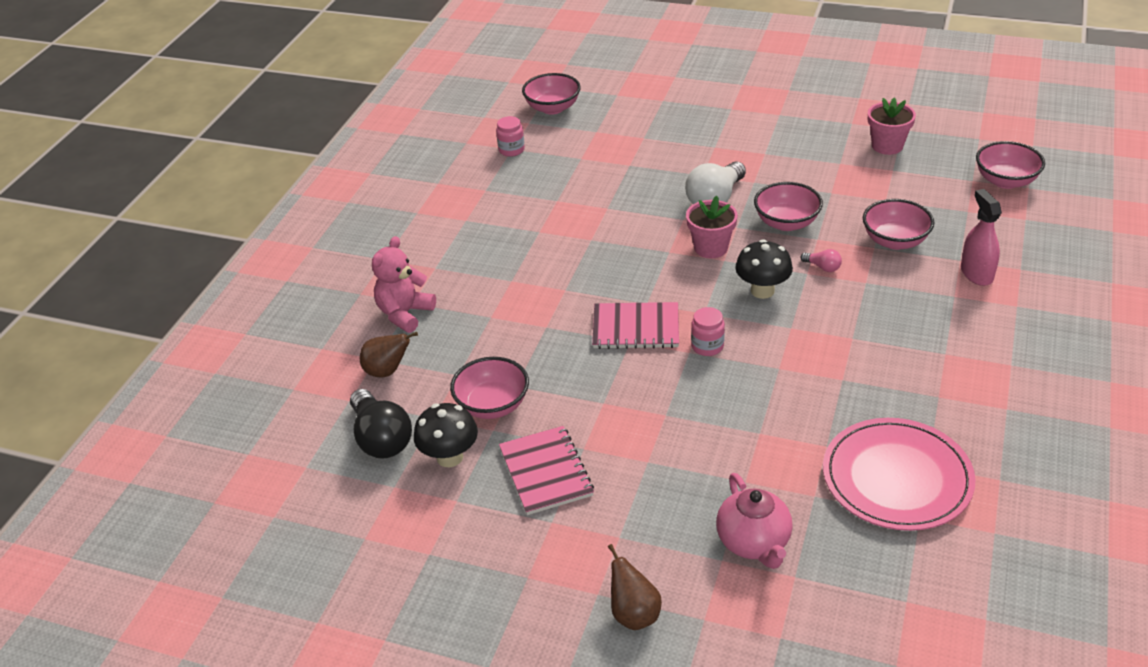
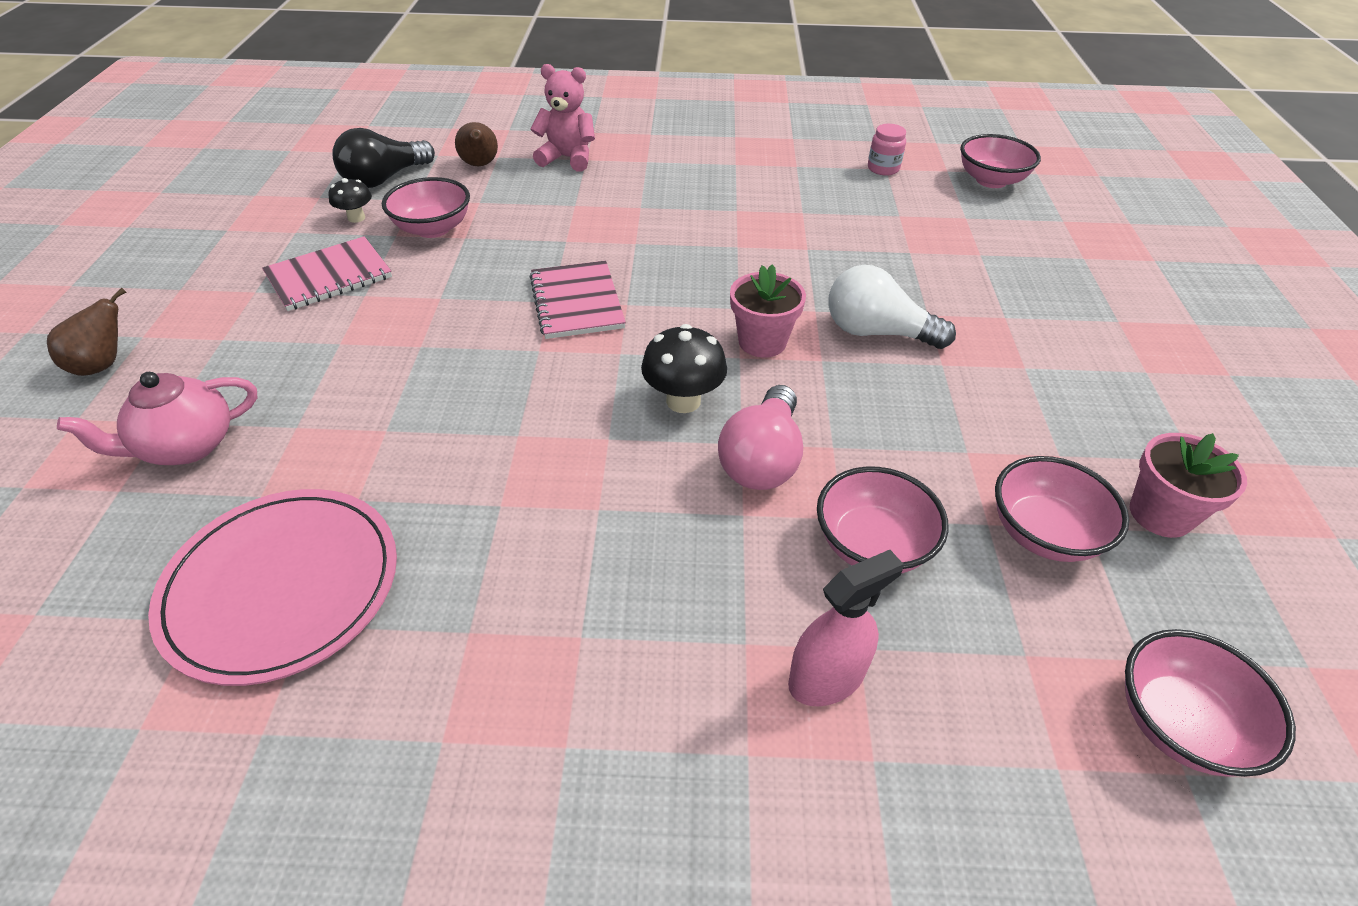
camera: 70 degrees right, 5 degrees up
black mushroom [414,403,478,467] -> black mushroom [329,178,372,223], size x0.63
pink jar [691,307,725,356] -> none
pink bowl [754,182,823,231] -> pink bowl moved to [995,456,1129,562]
pink light bulb [800,249,842,272] -> pink light bulb [718,385,803,490], size x2.17

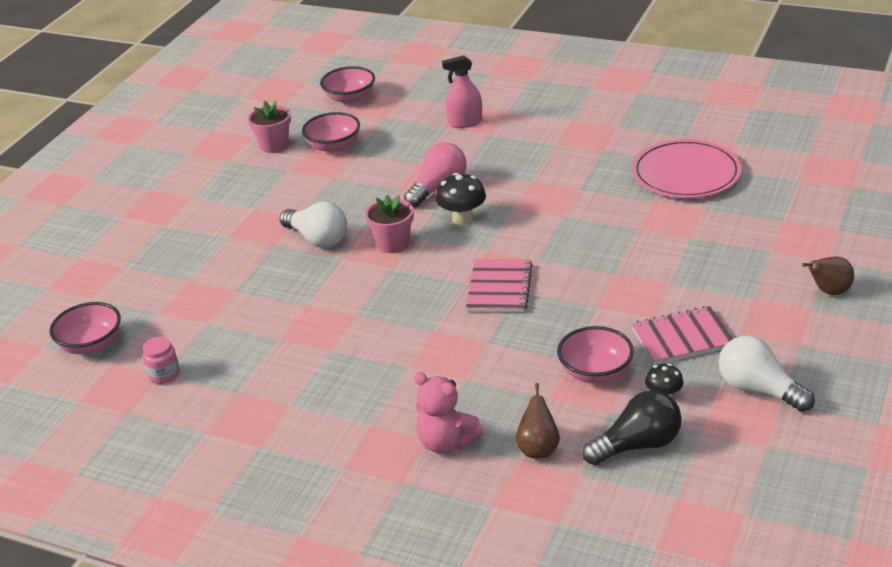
camera: 155 degrees left, 10 degrees down
pink teapot [57,372,257,465] -> none
pink bowl [817,466,949,573] -> none
none -> white light bulb [719,336,815,412]

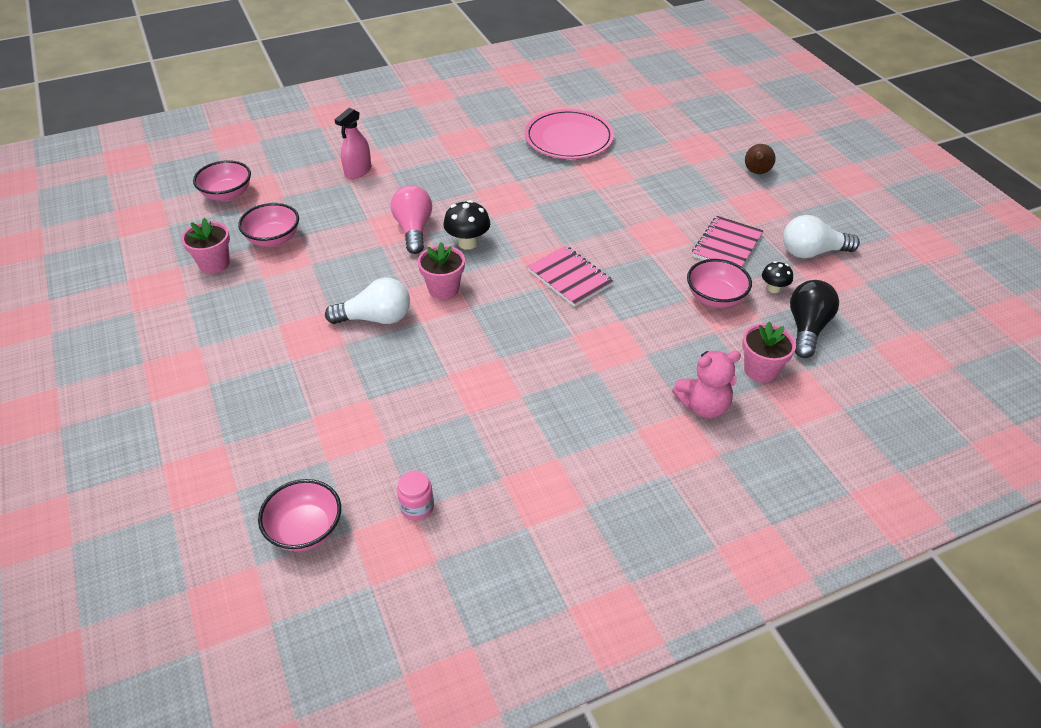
camera: 50 degrees left, 10 degrees up
brown pear [515,383,560,458] -> pink flower pot [742,321,796,383]

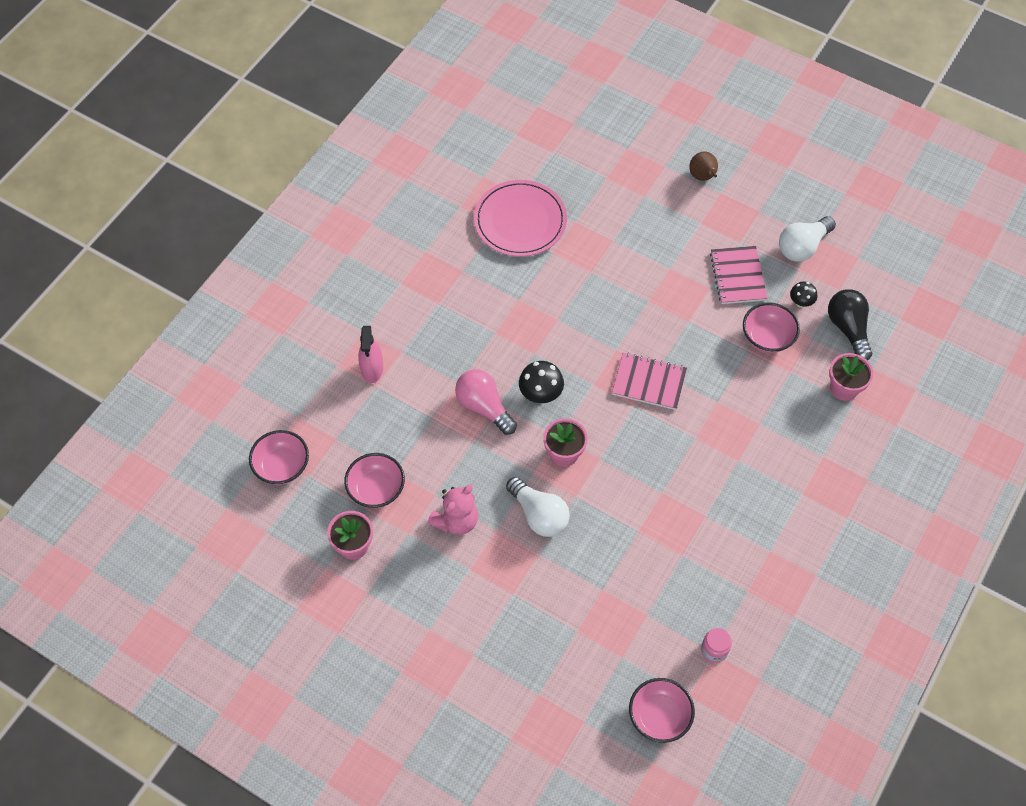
camera: 35 degrees left, 15 degrees up
white light bulb [325,278,410,324] -> white light bulb turned 90 degrees clockwise [506,477,570,537]
pink teddy bear [672,351,741,418] -> pink teddy bear moved to [428,485,478,535]

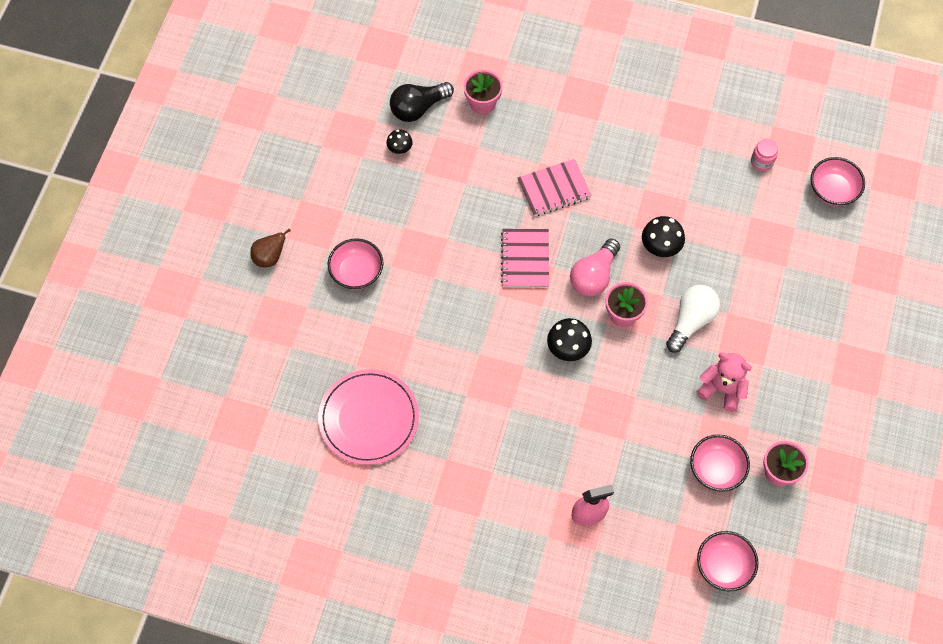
camera: 105 degrees left, 5 degrees up
pink light bulb [455,369,517,435] -> pink light bulb moved to [570,238,620,297]
pink notebook [710,246,768,304] -> pink notebook moved to [517,159,592,216]
pink bowl [743,302,800,353] -> pink bowl moved to [328,238,383,290]
white light bulb [779,216,836,262] -> none
none -> black mushroom [642,216,685,257]

